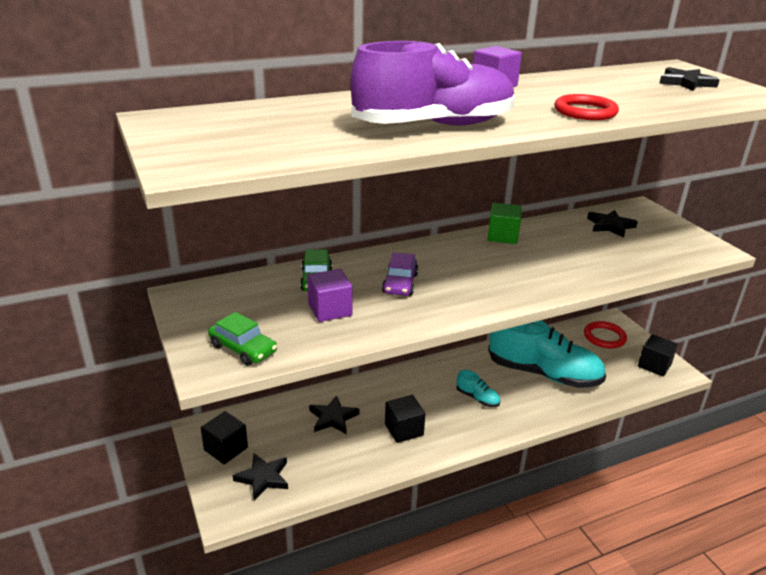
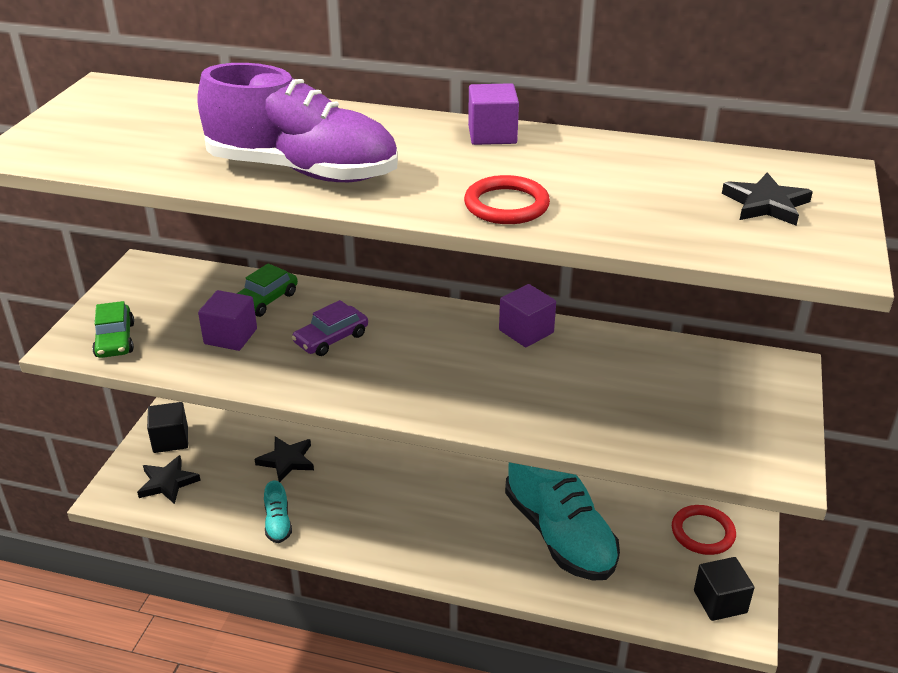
camera: 40 degrees right, 5 degrees up
black cube [385,395,425,443] -> none
turquoise shoe [456,370,500,407] -> turquoise shoe moved to [264,481,292,543]
green cube [488,203,522,244] -> purple cube [499,284,556,347]
black star [587,210,638,238] -> none

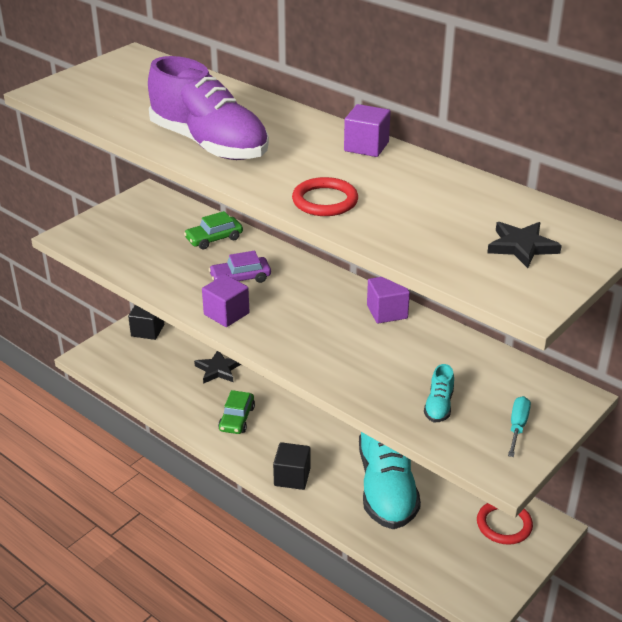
camera: 25 degrees right, 0 degrees up
green car [92,301,134,358] -> green car moved to [218,390,255,434]
black star [137,455,201,504] -> none
purple cube [198,290,257,351] -> purple cube moved to [202,274,249,327]
turquoise shoe [264,481,292,543] -> turquoise shoe moved to [424,364,454,423]
black cube [694,557,755,621] -> black cube moved to [273,442,310,490]
none -> turquoise screwdriver [508,396,531,457]

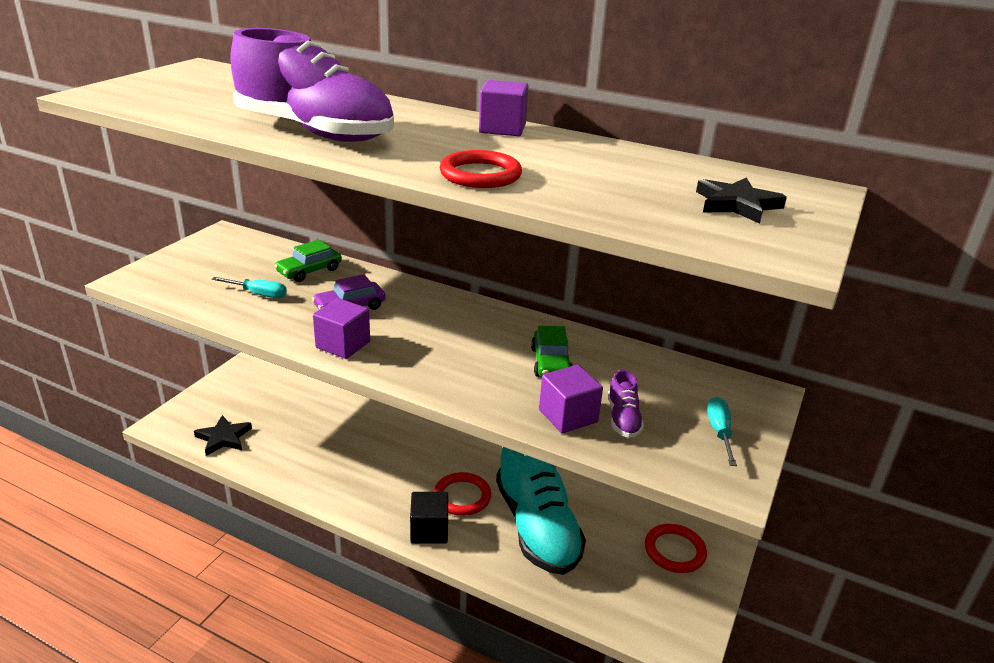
camera: 15 degrees left, 5 degrees down
black cube [128,305,164,340] -> none
black star [194,351,241,384] -> black star moved to [194,415,252,456]
green car [218,390,255,434] -> green car moved to [531,326,572,377]
purple cube [367,277,410,323] -> purple cube moved to [539,365,603,433]
turquoise shoe [424,364,454,423] -> purple shoe [608,370,644,438]
none -> turquoise screwdriver [212,277,287,298]
none -> red ring [434,472,491,516]

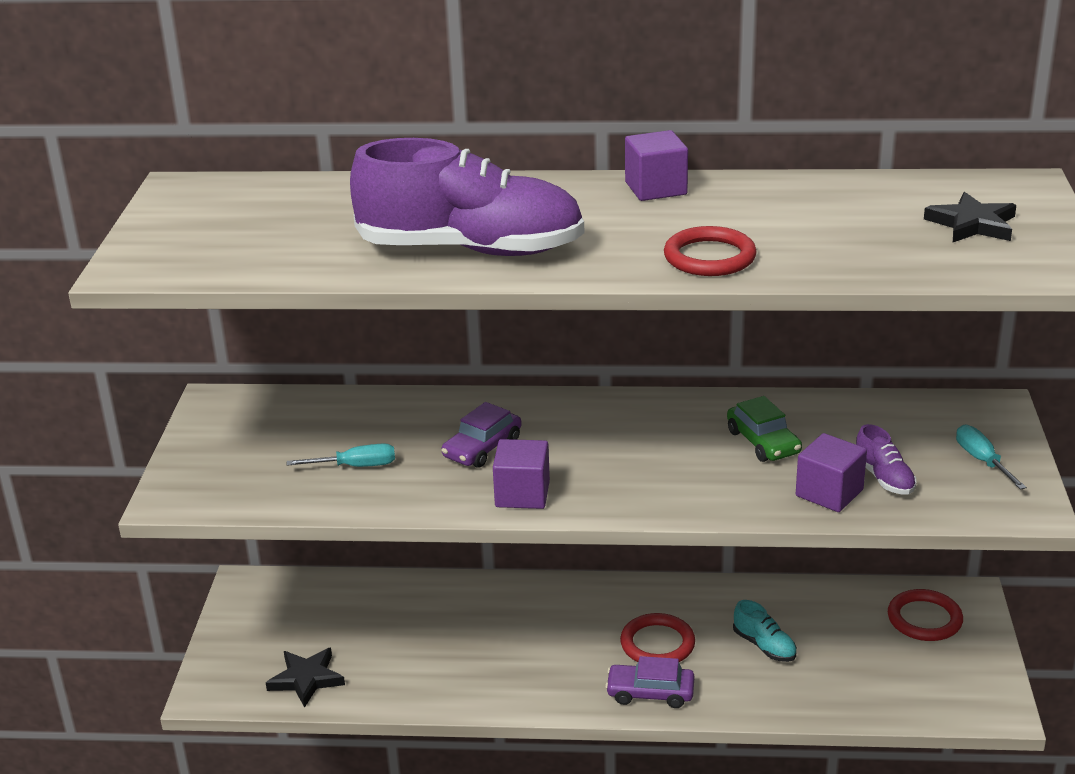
camera: 20 degrees left, 0 degrees up
green car [275,240,342,282] -> none
black cube [410,492,448,544] -> purple car [605,656,695,708]
turquoise shoe [496,447,586,575] -> turquoise shoe [733,600,797,662], size x0.41

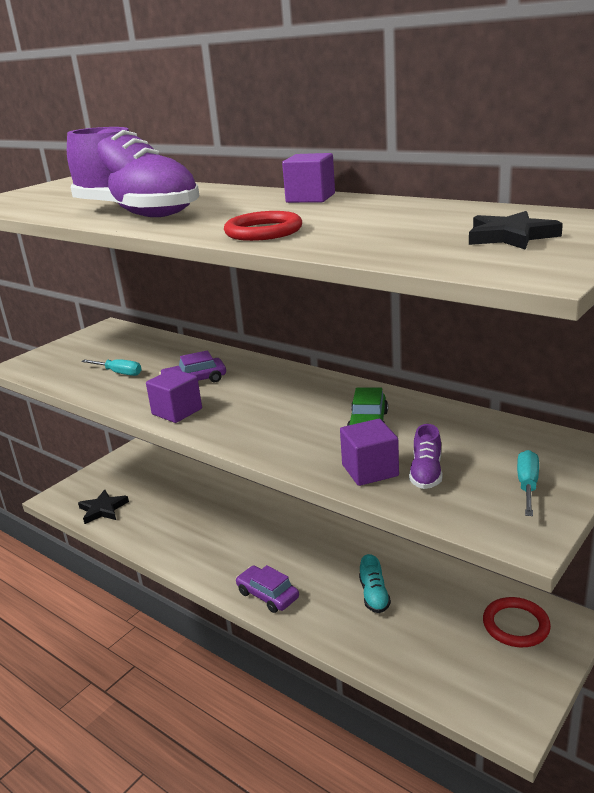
camera: 35 degrees right, 5 degrees down
red ring [620,613,695,662] -> none

